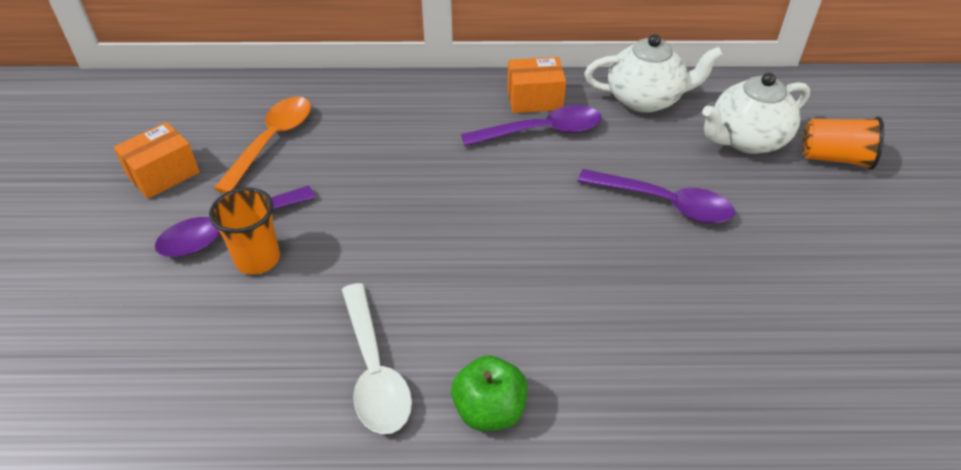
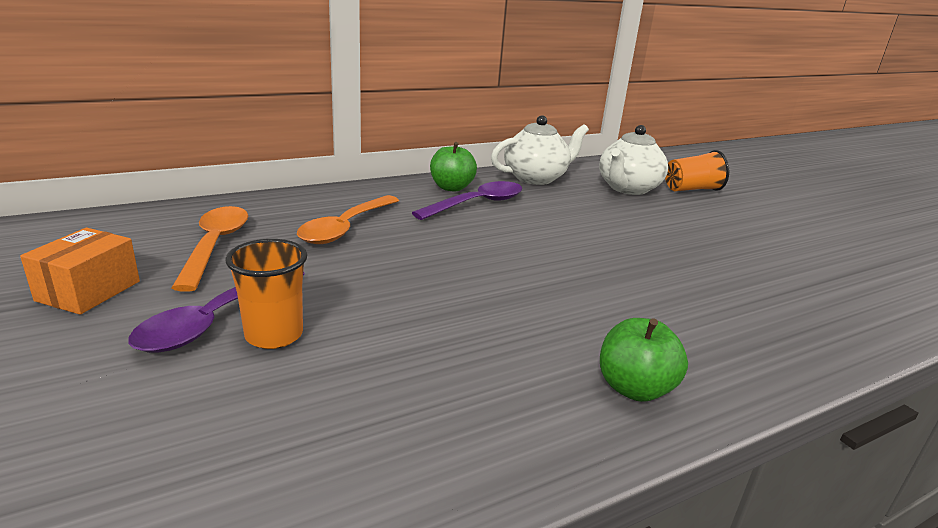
camera: 30 degrees left, 20 degrees down
white spoon [342,283,412,434] -> none
orange box [507,57,566,113] -> green apple [430,142,477,192]
purple spoon [577,169,735,224] -> none
none -> orange spoon [297,195,399,244]

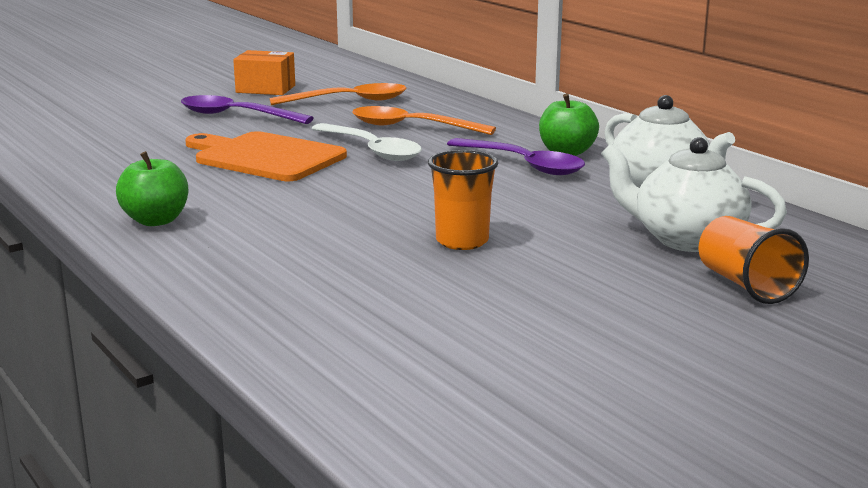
camera: 85 degrees right, 5 degrees down
orange cup [226,239,307,349] -> orange cup moved to [428,150,498,250]
none -> orange cutting board [185,131,347,181]
none -> white spoon [312,123,422,161]

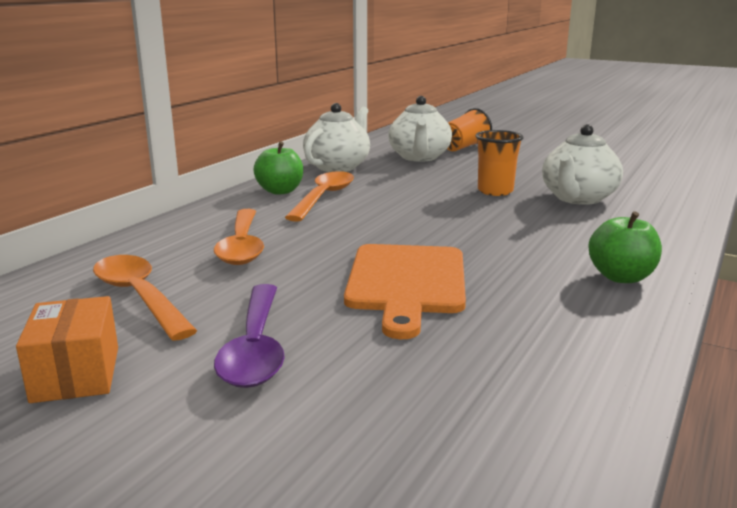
camera: 115 degrees left, 0 degrees up
white spoon [312,123,422,161] -> none
purple spoon [447,138,585,175] -> orange spoon [285,171,354,222]
none -> white teapot [542,124,623,205]

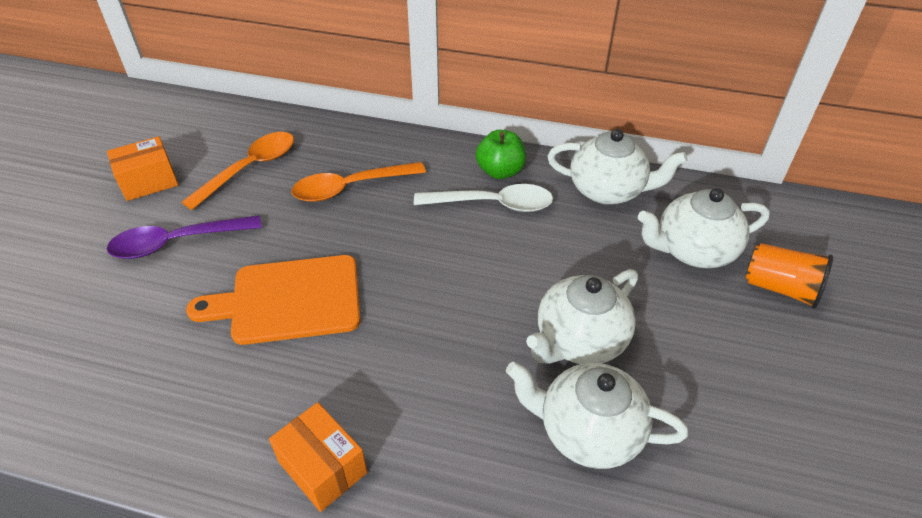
camera: 75 degrees right, 25 degrees up
orange spoon [285,171,354,222] -> white spoon [414,184,553,212]
orange cup [476,130,523,196] -> white teapot [526,269,638,364]
green apple [588,211,662,283] -> orange box [269,402,367,512]

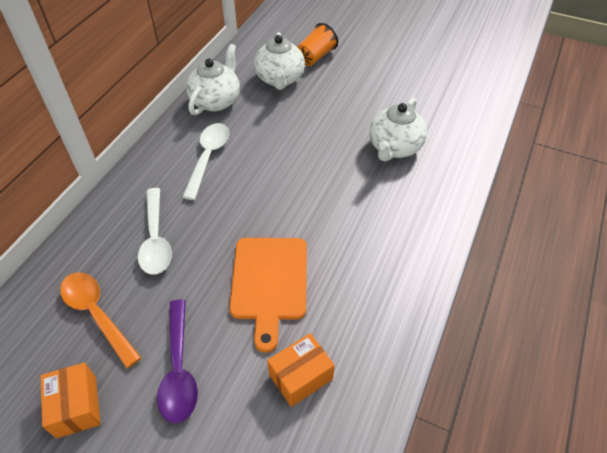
camera: 80 degrees left, 5 degrees up
orange box [269,402,367,512] -> orange box moved to [267,333,335,407]
orange spoon [292,162,426,202] -> white spoon [138,188,172,275]
green apple [476,130,526,179] -> none
white teapot [526,269,638,364] -> none

